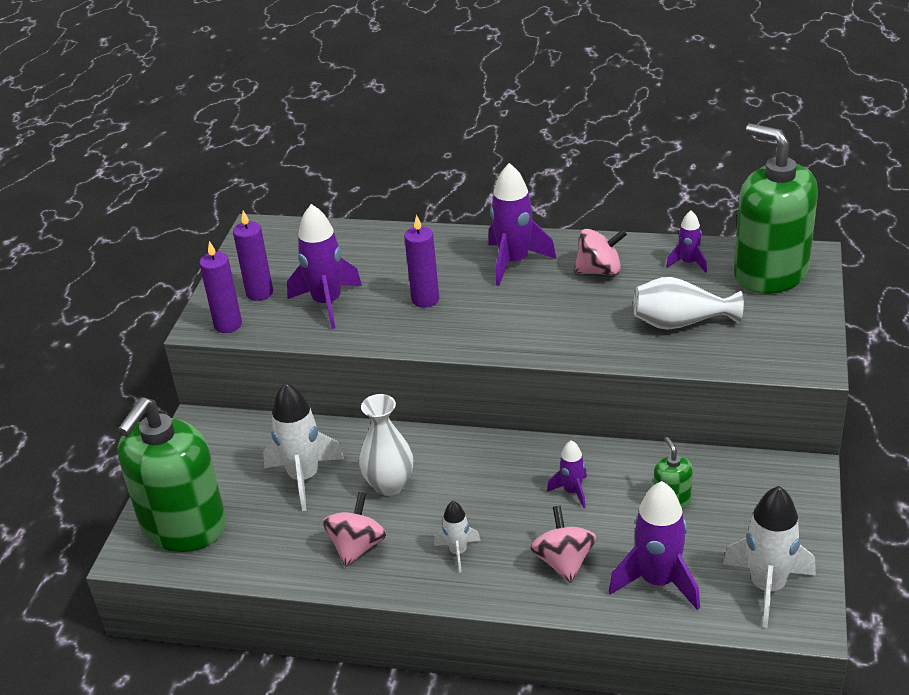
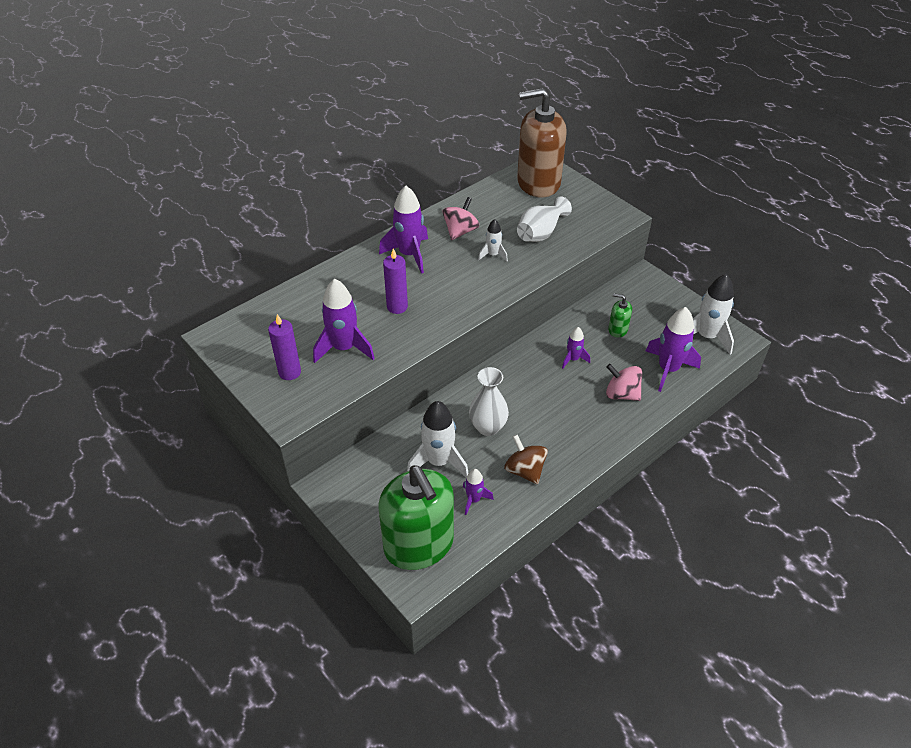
camera: 55 degrees left, 10 degrees up
purple candle [199,241,242,333] -> none
pink spinning top [323,492,386,567] -> brown spinning top [504,434,548,484]
white rocket [434,501,481,572] -> white rocket moved to [478,219,508,261]
purple rocket [666,210,707,273] -> purple rocket moved to [463,469,494,515]
green soap dispenser [734,123,818,294] -> brown soap dispenser [517,88,567,197]

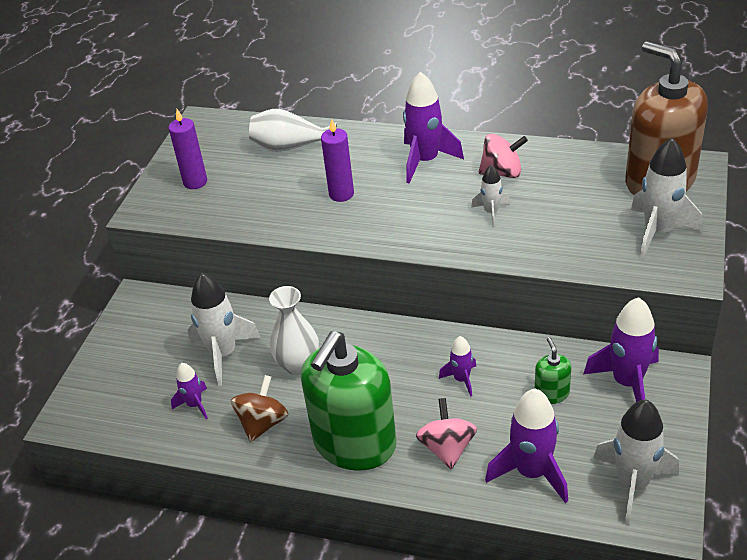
camera: 60 degrees right, 5 degrees down
purple rocket [313,279,375,363] -> purple rocket moved to [583,297,659,402]
green soap dispenser [378,465,454,570] -> green soap dispenser moved to [301,331,396,471]
white vase [517,196,572,242] -> white vase moved to [249,109,337,152]
none -> white rocket [631,138,702,258]

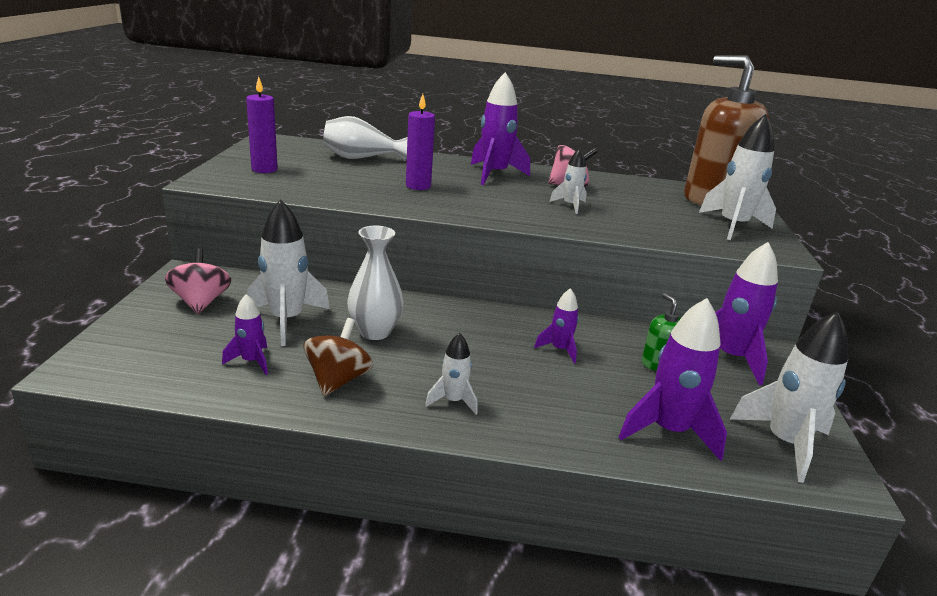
camera: 15 degrees left, 15 degrees down
green soap dispenser [301,331,396,471] -> white rocket [425,333,478,415]
pink spinning top [416,398,477,470] -> pink spinning top moved to [165,248,231,314]

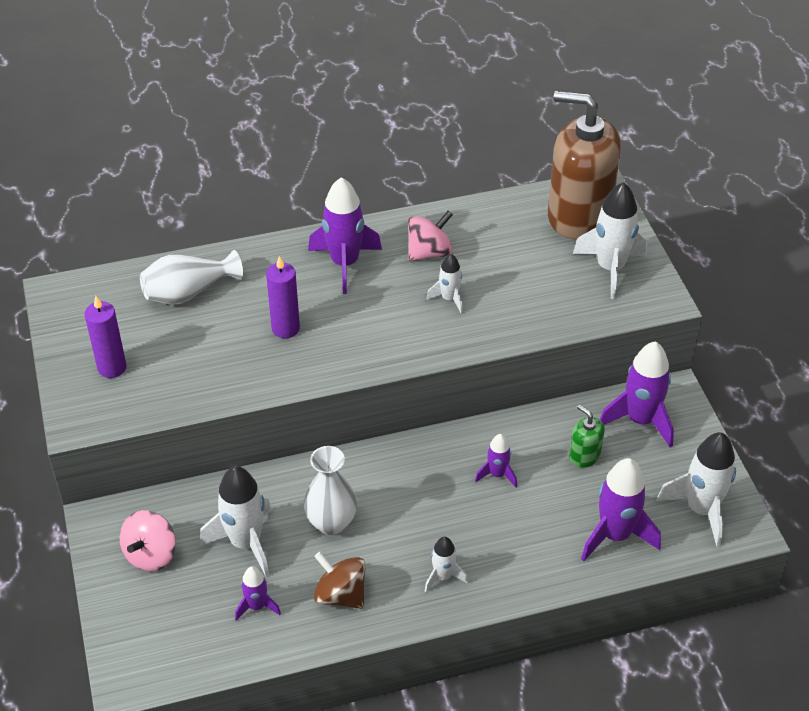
camera: 20 degrees left, 20 degrees up
pink spinning top [165,248,231,314] -> pink spinning top turned 120 degrees counterclockwise [120,510,176,571]
brown spinning top [304,318,373,396] -> brown spinning top turned 45 degrees counterclockwise [314,552,366,609]

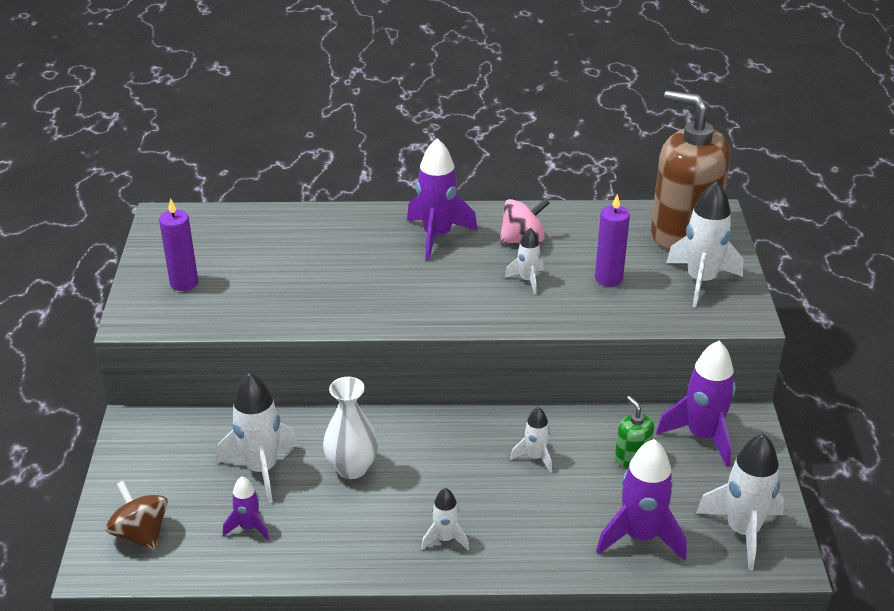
camera: 15 degrees right, 10 degrees down
pink spinning top [120,510,176,571] -> none
white vase [140,250,243,305] -> none
purple candle [266,256,300,338] -> purple candle moved to [595,194,630,287]
brown spinning top [314,552,366,609] -> brown spinning top moved to [105,480,168,550]
purple rocket [475,434,517,487] -> white rocket [510,407,552,473]

